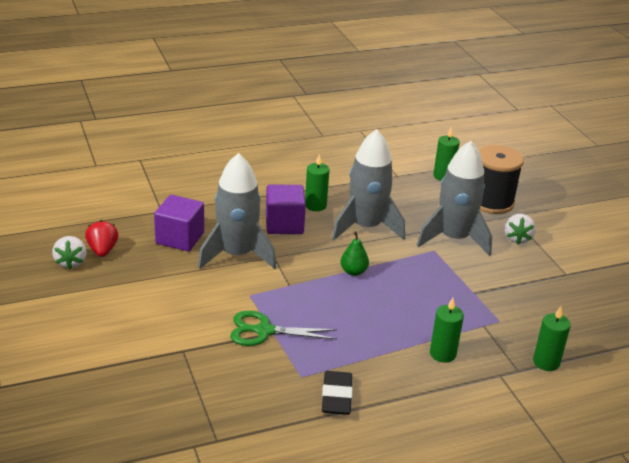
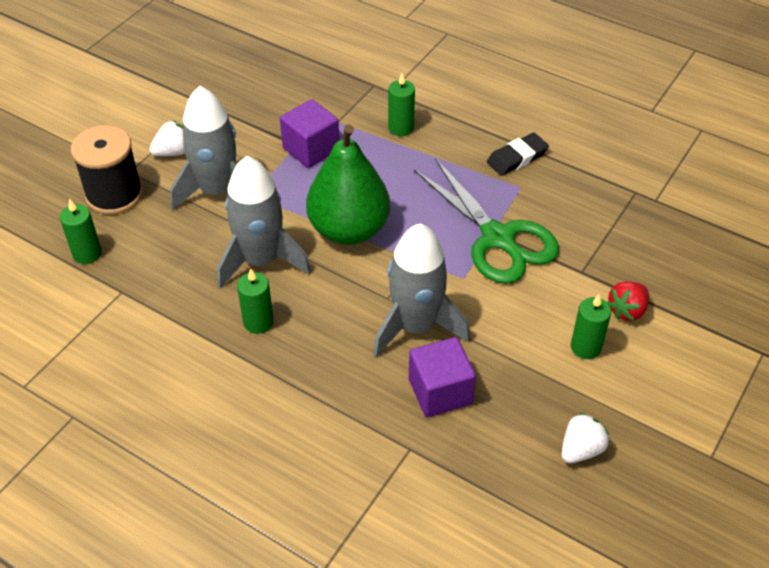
camera: 125 degrees left, 15 degrees up
red strawberry [85,220,118,257] -> red strawberry moved to [607,281,649,321]
green scissors [230,311,337,346] -> green scissors [414,158,559,284], size x1.62
purple cube [266,185,306,234] -> purple cube moved to [280,99,339,168]
green pear [340,231,369,276] -> green pear [306,125,390,245], size x2.50
green candle [533,306,571,371] -> green candle moved to [571,294,611,359]

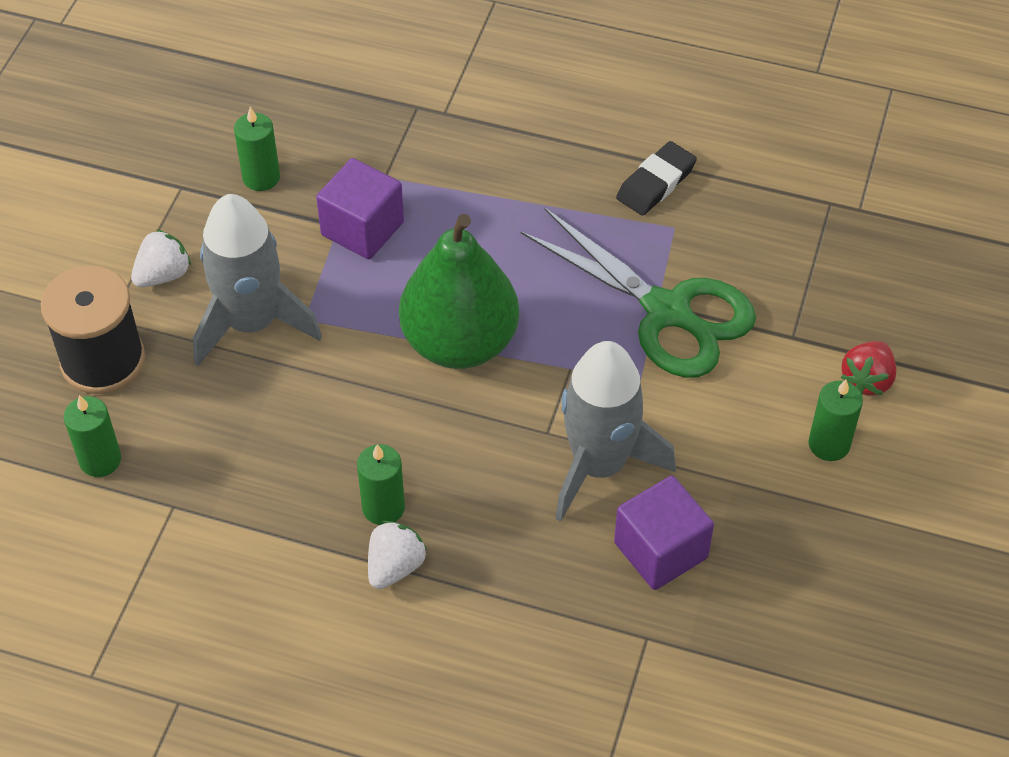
camera: 15 degrees left, 5 degrees up
grey rocket [217,156,311,288] -> none
green candle [388,73,415,136] -> green candle moved to [234,107,280,191]
white strawberry [562,413,609,463] -> white strawberry moved to [368,521,427,589]

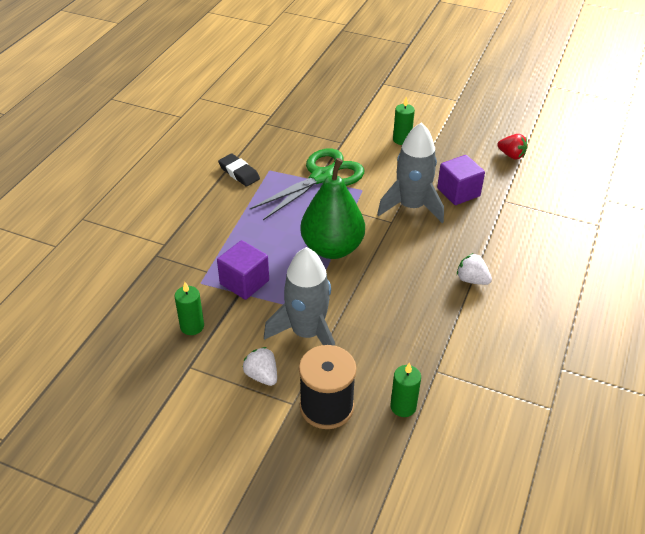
camera: 85 degrees left, 10 degrees down
green candle [357,444,405,525] -> none
red strawberry [841,341,897,395] -> red strawberry moved to [497,134,527,160]

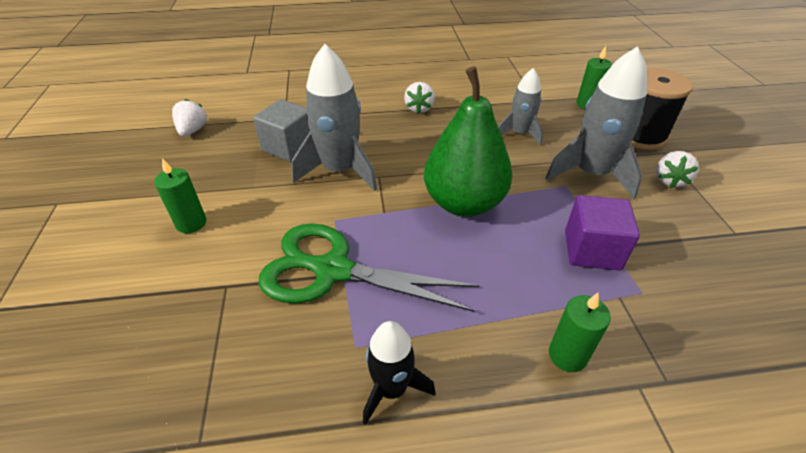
camera: 120 degrees left, 0 degrees up
green candle [175,282,204,335] -> green candle moved to [549,293,611,372]
black eraser [218,154,260,187] -> black rocket [363,321,436,425]
purple cube [437,155,485,205] -> grey cube [253,99,310,162]
red strawberry [497,134,527,160] -> white strawberry [172,99,207,136]
none -> grey rocket [498,68,543,145]

